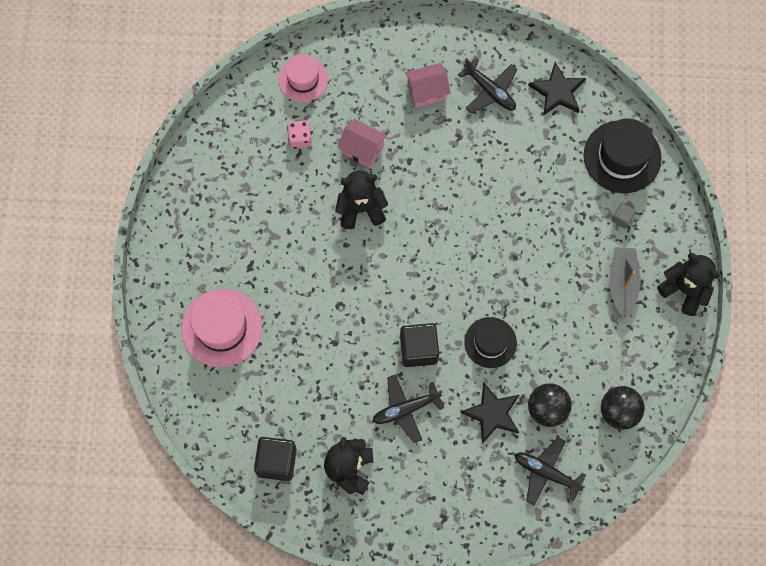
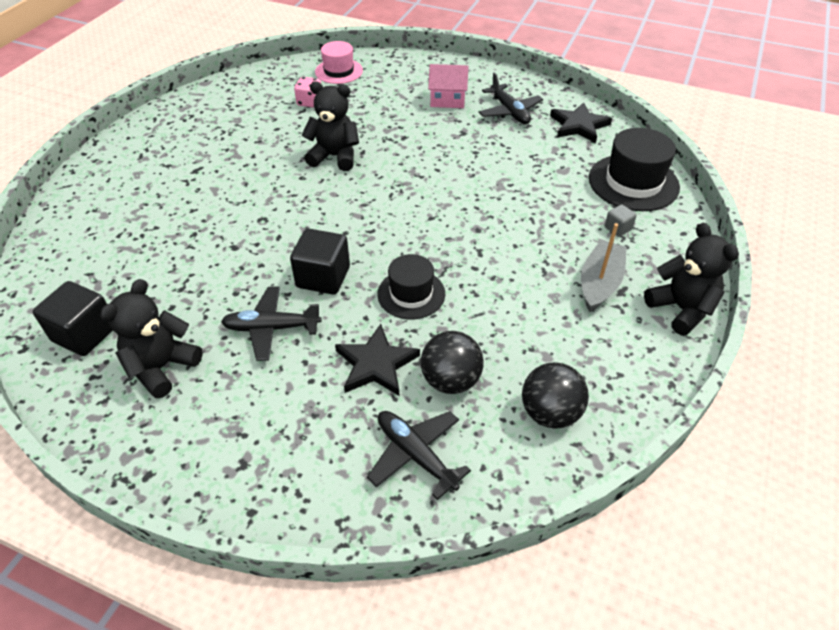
camera: 20 degrees right, 25 degrees down
pink hat [181,289,262,367] -> none
pink house [337,119,387,168] -> none

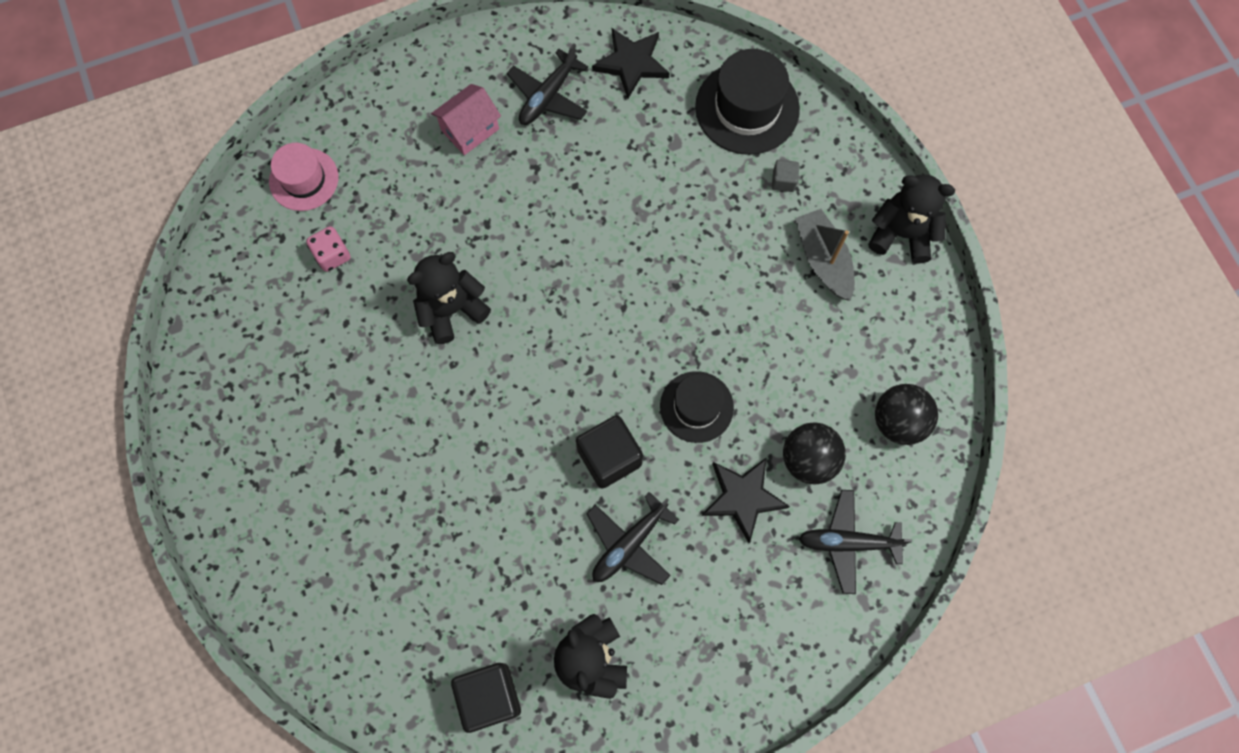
camera: 45 degrees left, 25 degrees up
black plane [479,72,543,124] -> black plane turned 105 degrees clockwise [507,43,588,125]

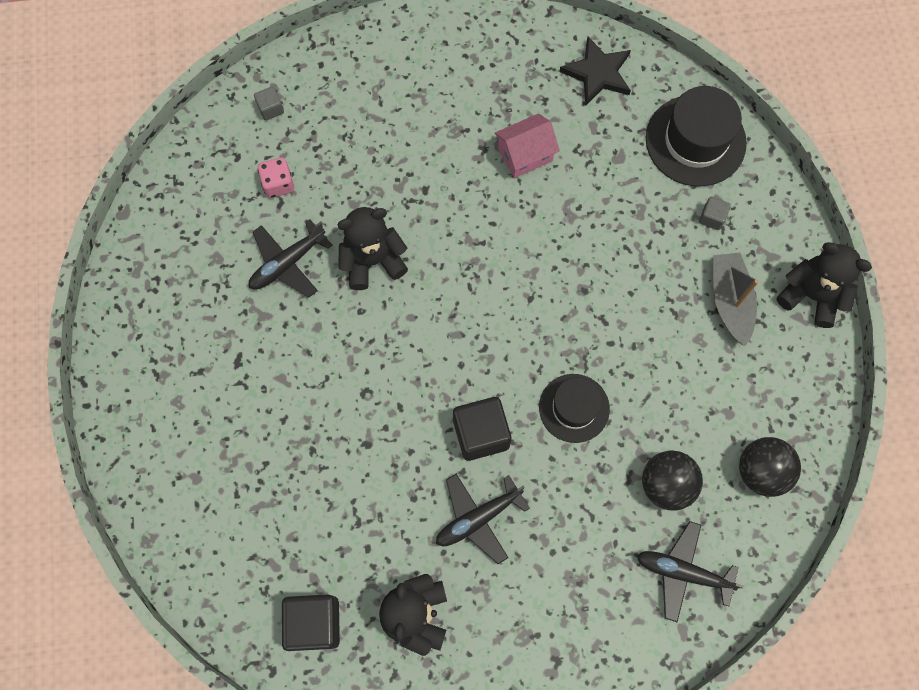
camera: 15 degrees right, 0 degrees up
pink hat [269,143,338,211] -> grey cube [254,86,284,120]
pink house [431,84,501,155] -> pink house moved to [495,113,560,178]
black plane [507,43,588,125] -> black plane moved to [249,219,332,298]
black star [702,457,790,543] -> none

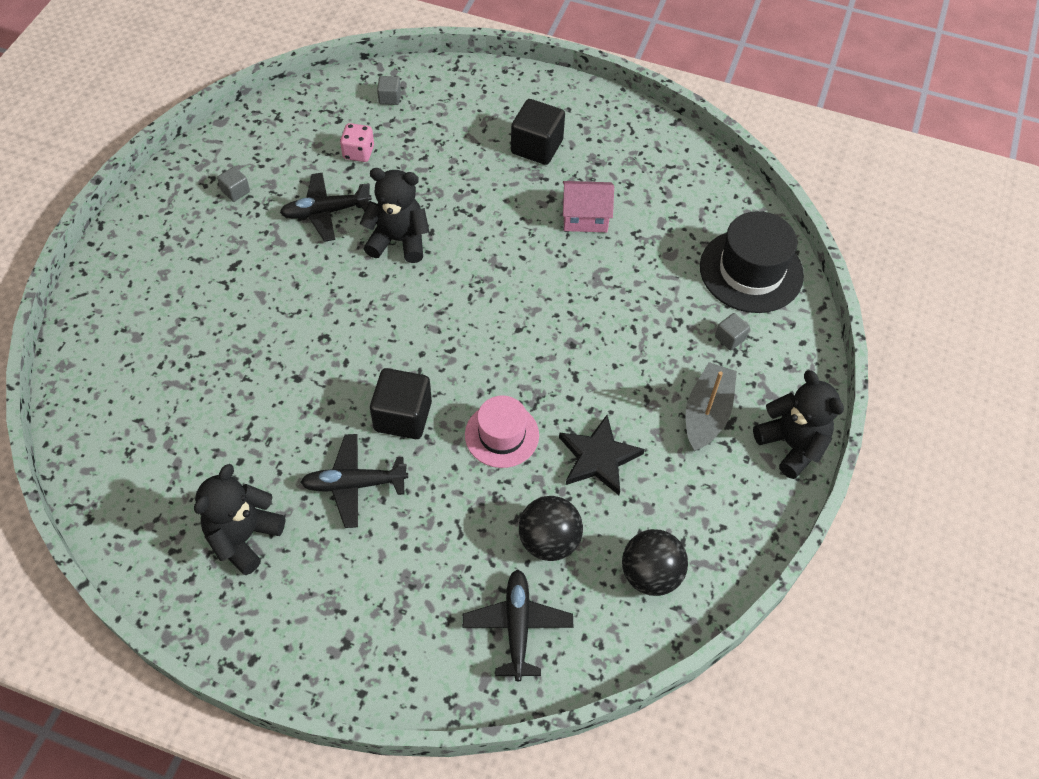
camera: 25 degrees right, 15 degrees down
black cube [282,594,340,651] -> black cube moved to [511,99,565,165]
black hat [539,374,610,443] -> pink hat [465,395,539,468]
black star [559,36,631,106] -> black star moved to [559,415,645,495]
black plane [637,521,744,622] -> black plane turned 45 degrees clockwise [462,569,573,681]
none -> grey cube [217,167,250,202]

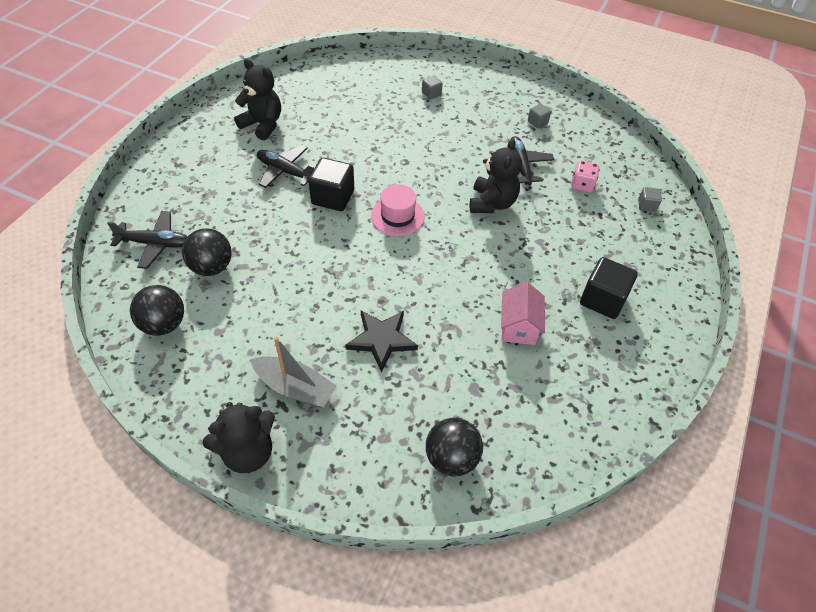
camera: 95 degrees right, 5 degrees down
black plane [300,434,408,528] -> black plane turned 60 degrees counterclockwise [257,145,314,188]
pink hat [465,395,539,468] -> pink hat moved to [371,184,425,236]
black star [559,415,645,495] -> black star moved to [345,311,418,372]
black hat [700,211,804,313] -> black ball [426,418,483,477]
grey cube [715,313,750,350] -> grey cube moved to [422,75,443,99]

